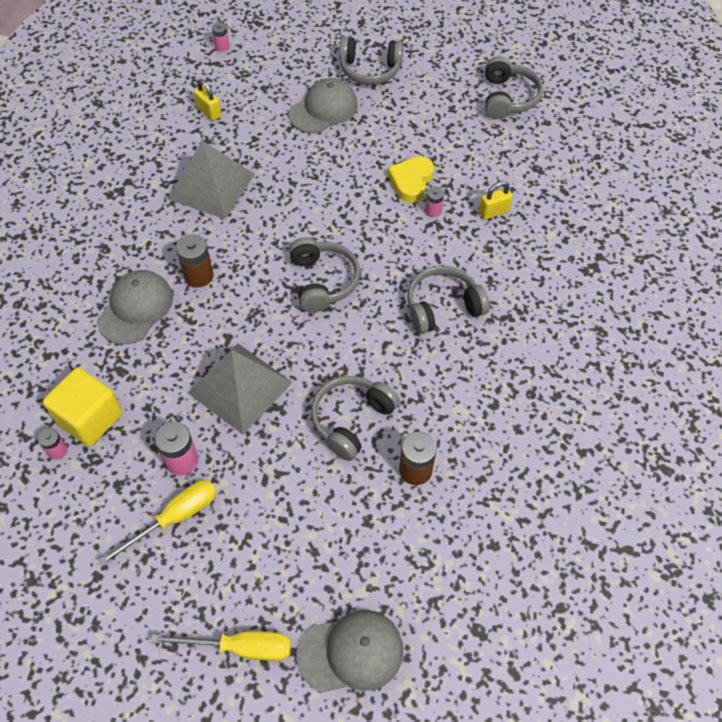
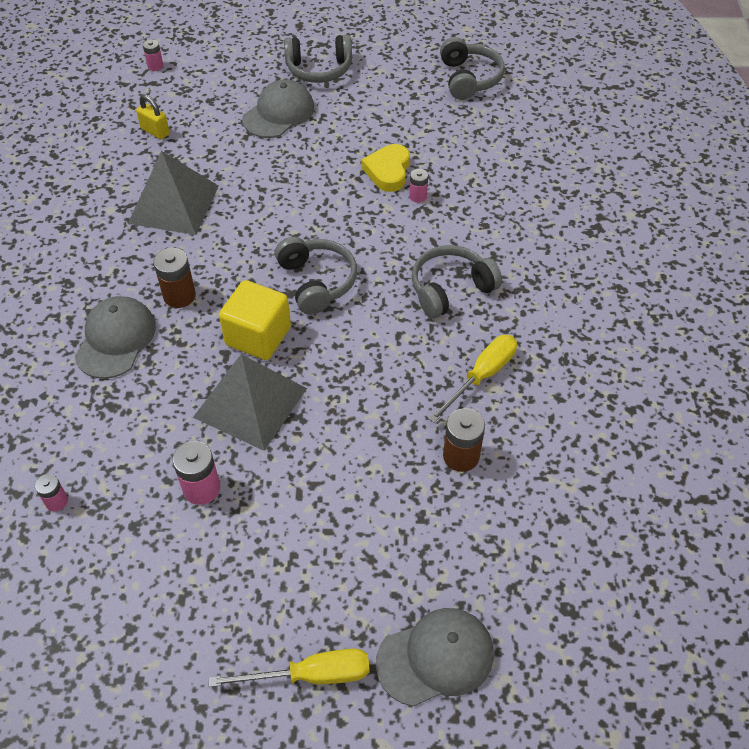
camera: 10 degrees left, 5 degrees down
yellow cube [43,367,122,446] -> yellow cube moved to [219,280,291,360]
yellow screwdriver [98,480,217,566] -> yellow screwdriver moved to [428,335,517,423]
grey headphones [311,376,400,461] -> none
yellow padlock [479,181,513,220] -> none

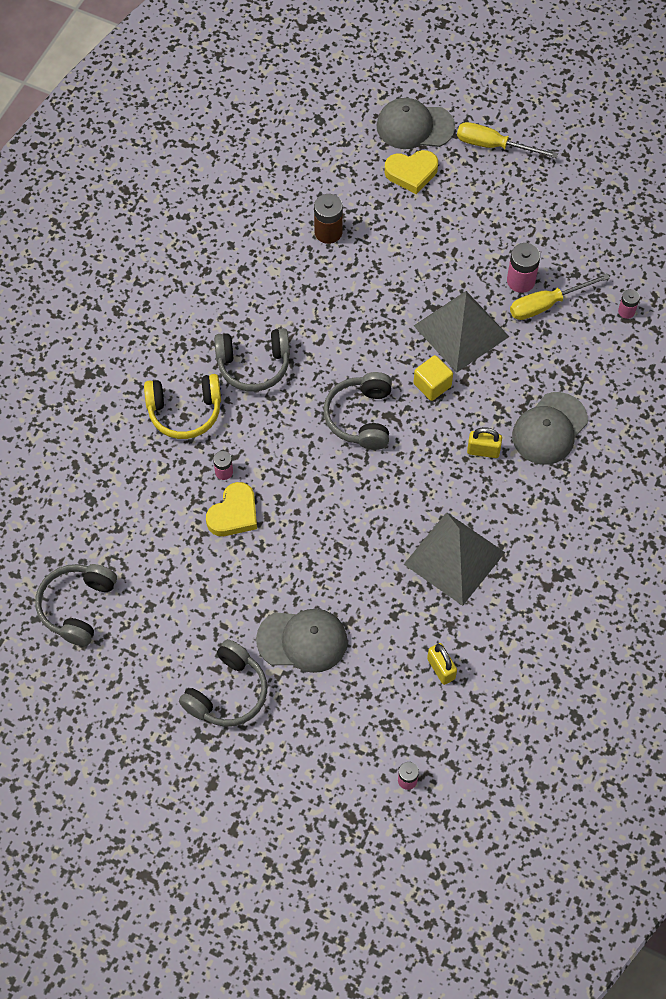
camera: 155 degrees left, 10 degrees up
brown battery [153,248,196,308] -> yellow padlock [467,427,502,458]
yellow cube [219,280,291,360] -> yellow cube [414,355,453,401], size x0.64
grey cap [242,80,314,138] -> grey cap turned 150 degrees counterclockwise [256,609,348,673]
grey headphones [284,35,352,83] -> grey headphones turned 105 degrees clockwise [179,639,267,727]
yellow screwdriver [428,335,517,423] -> yellow screwdriver moved to [510,273,610,320]
none -> yellow headphones [144,374,221,439]
none -> yellow heart [385,150,438,194]

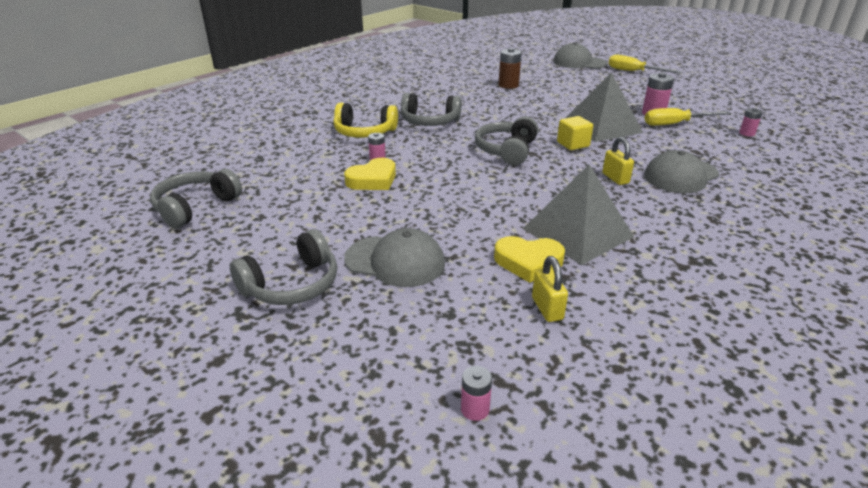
camera: 15 degrees right, 30 degrees down
yellow heart [385,150,438,194] -> yellow heart moved to [494,236,565,283]
yellow padlock [467,427,502,458] -> yellow padlock turned 45 degrees clockwise [602,137,634,185]

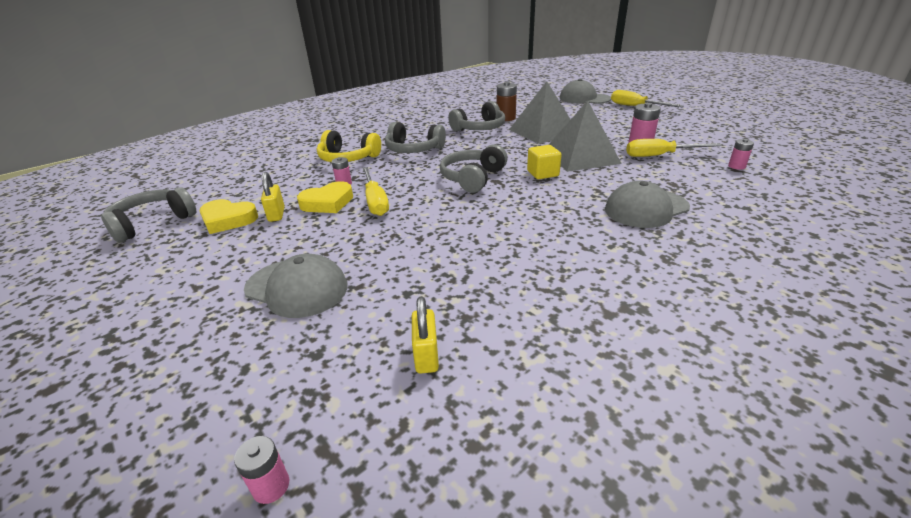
camera: 10 degrees right, 0 degrees up
grey headphones [230,229,337,305] -> grey headphones moved to [448,101,505,131]
yellow heart [494,236,565,283] -> yellow heart moved to [199,199,258,234]
grey pyramid [523,164,634,265] -> grey pyramid moved to [509,81,571,144]
yellow padlock [602,137,634,185] -> yellow padlock moved to [261,172,285,222]
none -> yellow screwdriver [362,167,389,216]

